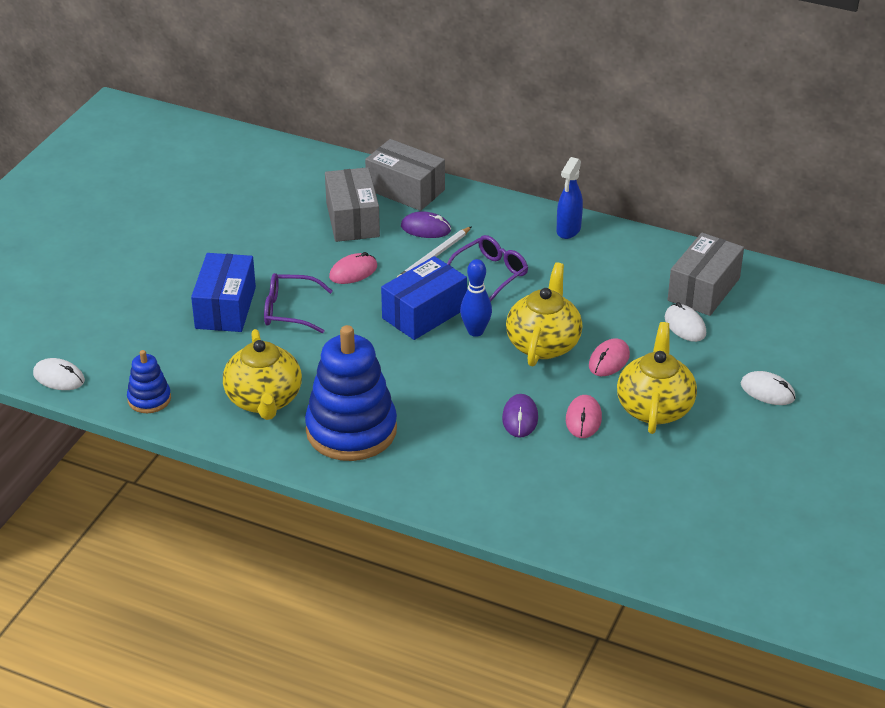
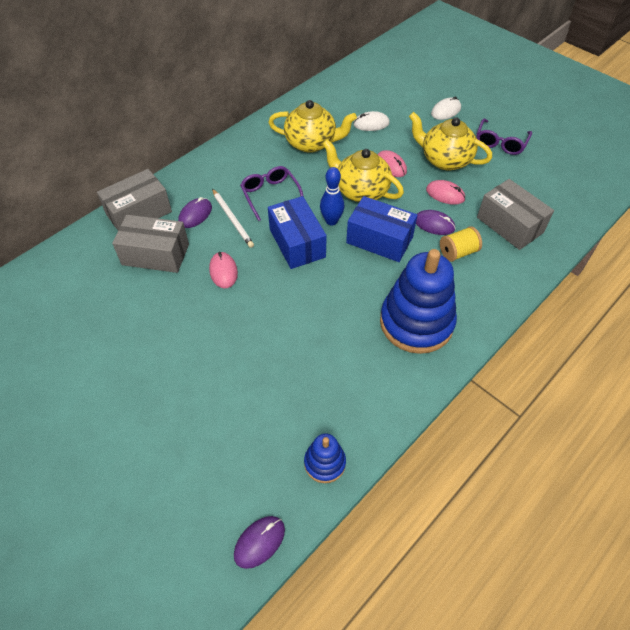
camera: 70 degrees left, 15 degrees up
white mouse [33,358,85,390] -> purple mouse [234,516,285,569]
blue box [191,253,256,332] -> blue box moved to [346,196,418,262]
yellow teapot [223,329,302,420] -> yellow teapot moved to [268,100,357,153]
purple glasses [264,273,333,333] -> purple glasses moved to [476,119,532,155]
blue spray bottle [557,157,583,239] -> none
grey box [668,233,744,316] -> grey box moved to [477,179,554,250]
none -> yellow spool [440,226,482,262]

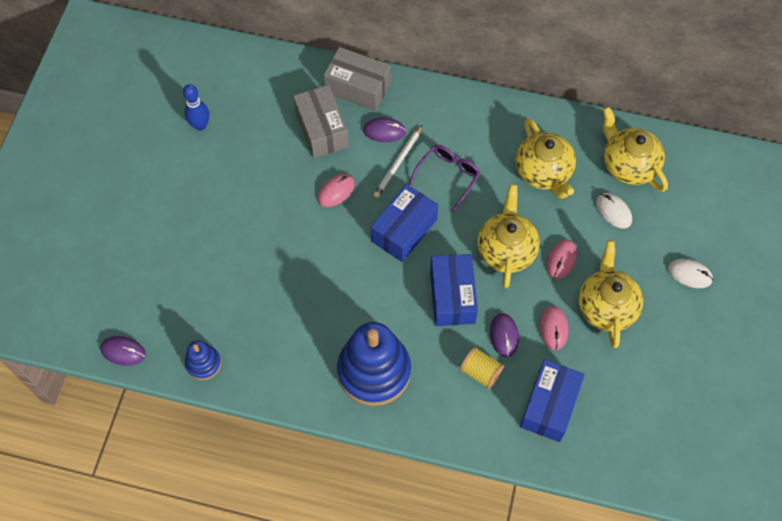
camera: 60 degrees right, 10 degrees up
blue bowling pin [320,167,344,225] -> blue bowling pin moved to [183,84,210,131]
purple glasses [476,119,532,155] -> none
grey box [477,179,554,250] -> blue box [520,359,585,442]
none -> yellow teapot [603,107,668,192]

